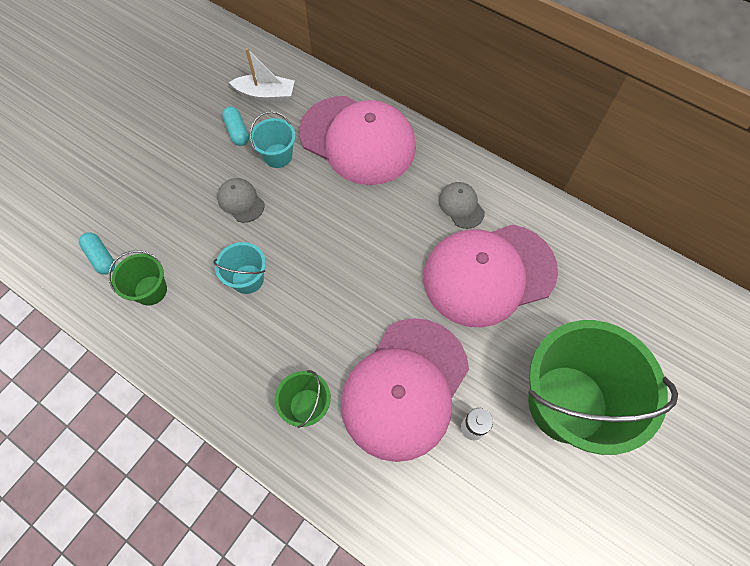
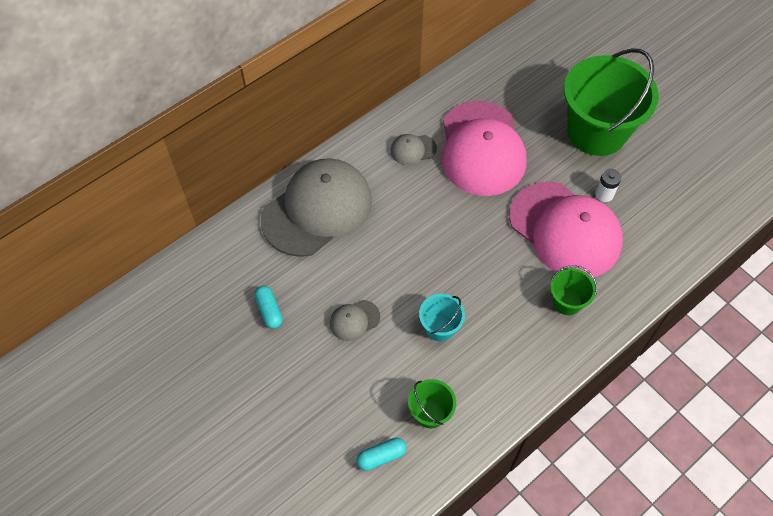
camera: 75 degrees left, 5 degrees down
turquoise capsule [222,106,249,146] -> turquoise capsule turned 75 degrees clockwise [254,286,283,329]
white boat [229,48,295,102] -> none
turquoise bucket [250,111,296,168] -> none
pink cap [299,96,416,185] -> grey cap [261,158,372,257]

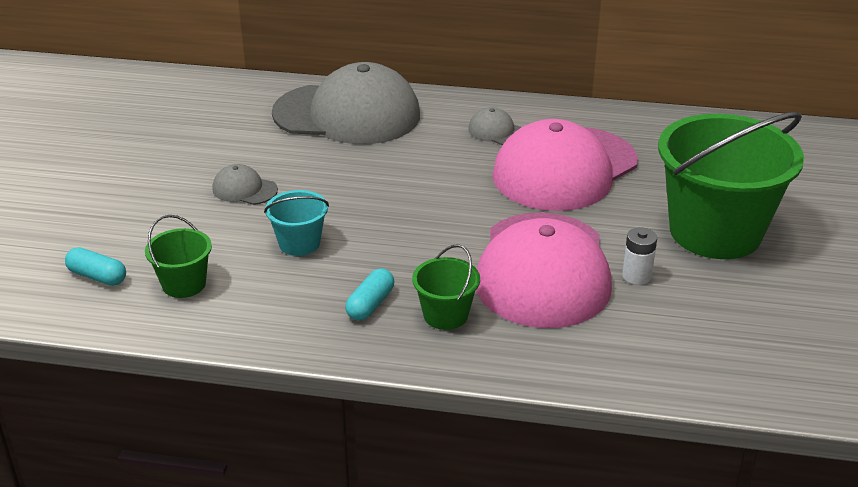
camera: 50 degrees right, 25 degrees down
turquoise capsule [254,286,283,329] -> turquoise capsule moved to [345,268,394,321]

